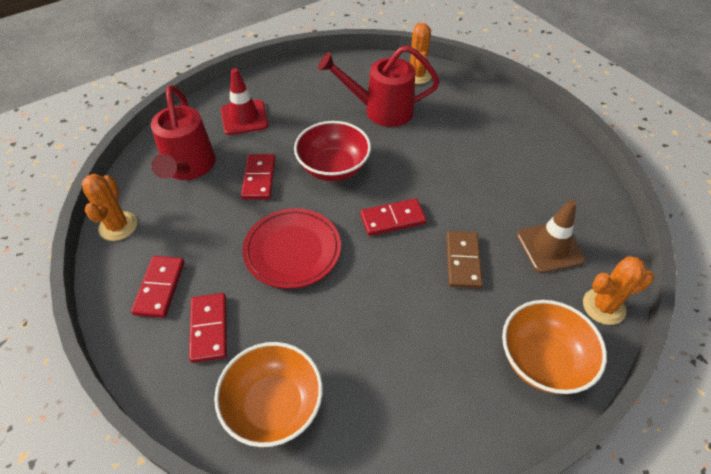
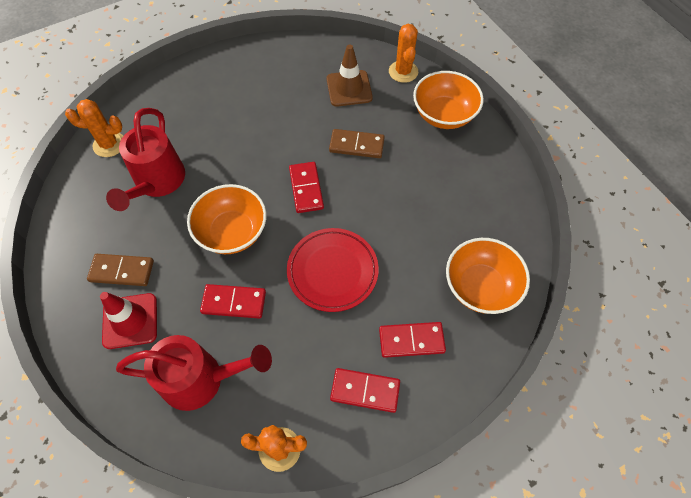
camera: 85 degrees left, 10 degrees up
red bowl [294,121,371,181] -> orange bowl [187,184,267,254]
none -> brown domino [87,254,154,286]

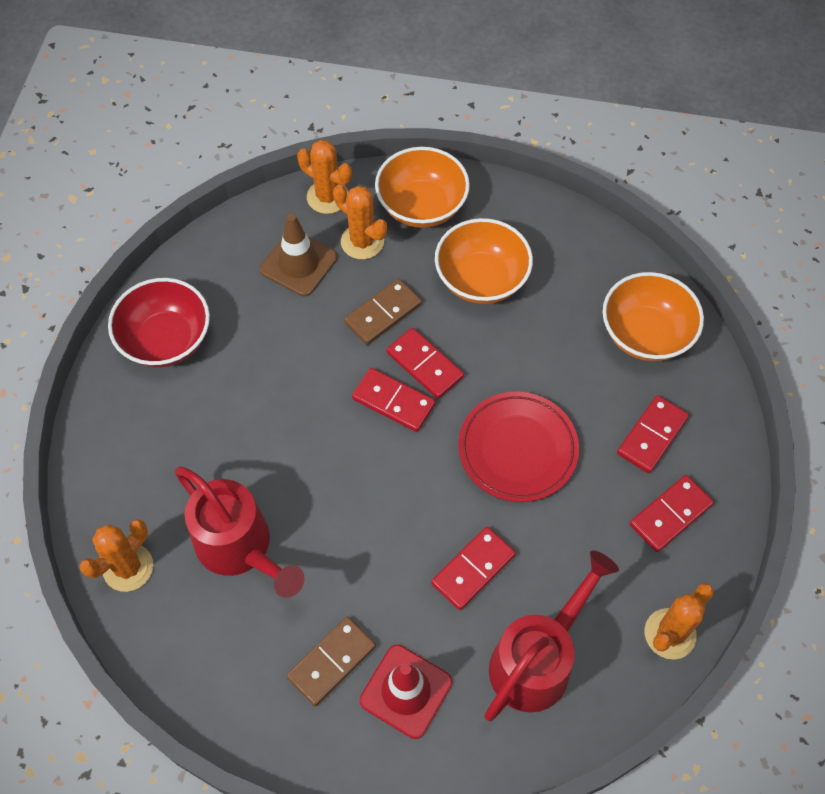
camera: 50 degrees left, 0 degrees up
orange bowl [187,184,267,254] -> orange bowl moved to [435,218,533,304]
none -> red bowl [108,278,210,367]
none -> orange cactus [333,184,387,259]
none -> red domino [387,328,464,399]

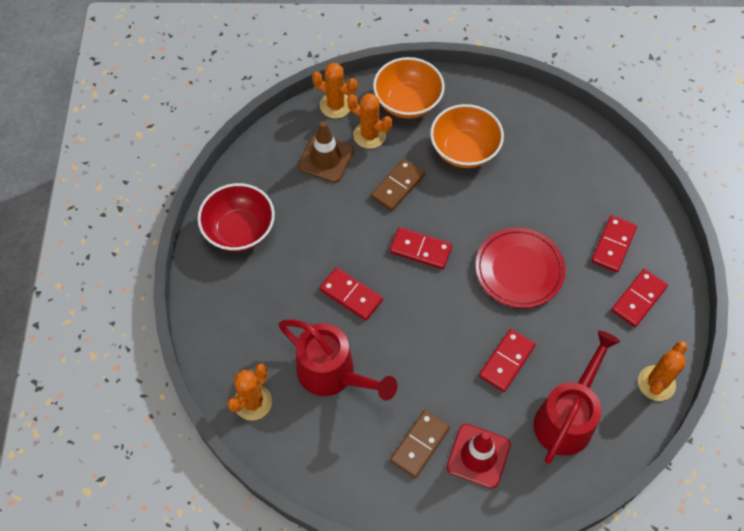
camera: 10 degrees left, 0 degrees up
red domino [387,328,464,399] -> red domino moved to [320,267,383,321]
orange bowl [603,272,704,361] -> none

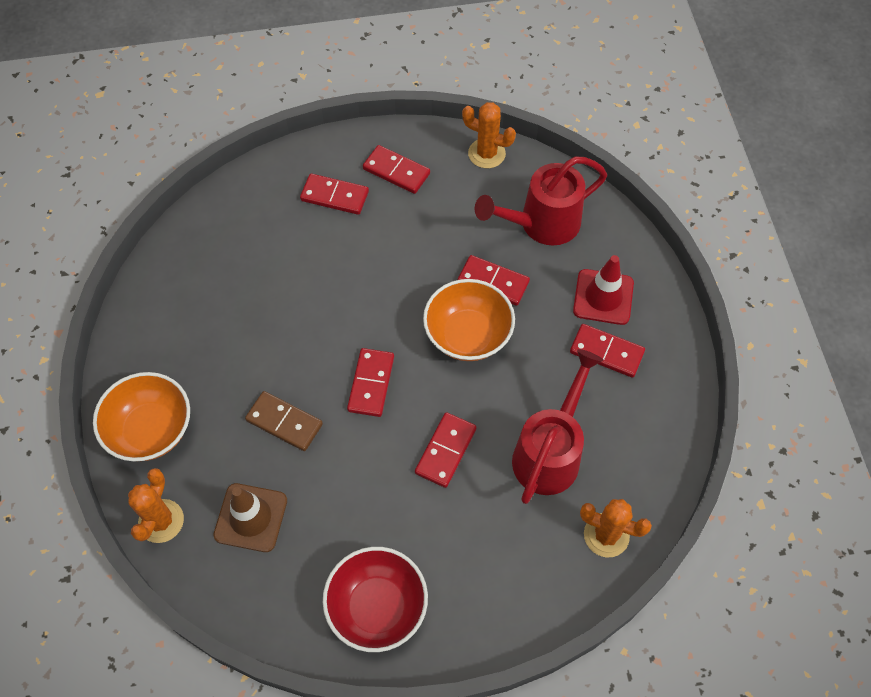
camera: 100 degrees left, 0 degrees up
orange cactus [347,93,392,149] -> none
brown domino [390,410,450,478] -> red domino [570,324,645,378]
orange bowl [430,104,504,168] -> orange bowl moved to [423,279,515,361]
red plate [475,228,565,308] -> none
red watering can [534,330,620,464] -> red watering can turned 45 degrees counterclockwise [475,156,607,245]

